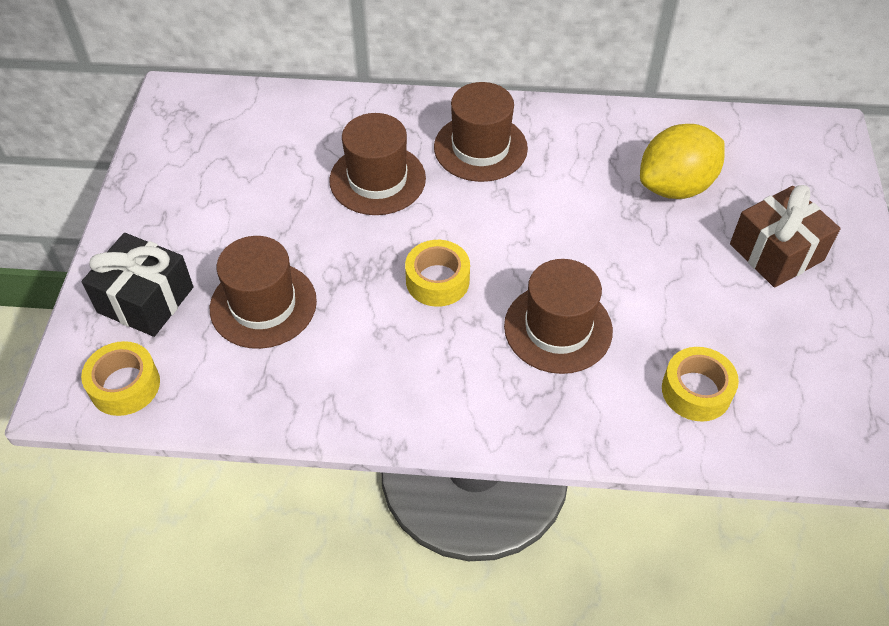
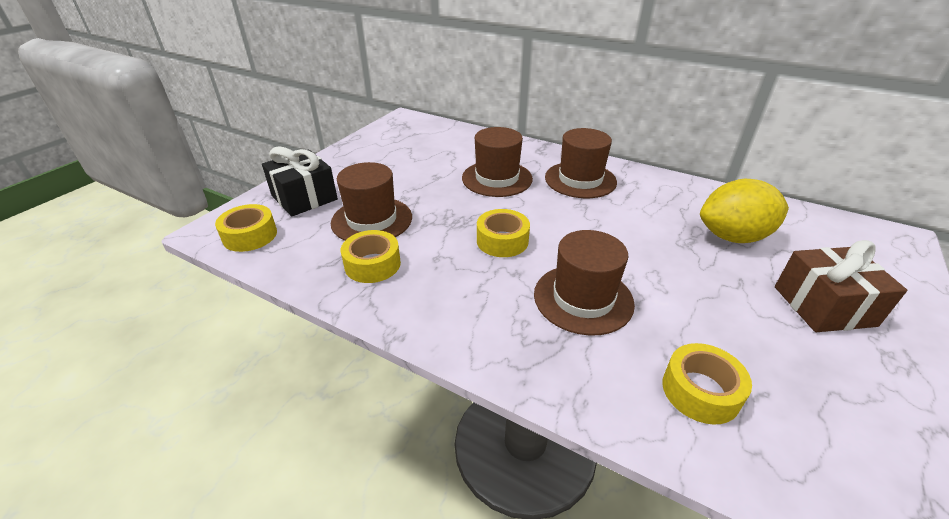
camera: 25 degrees right, 15 degrees down
none -> yellow tape [341,230,401,283]

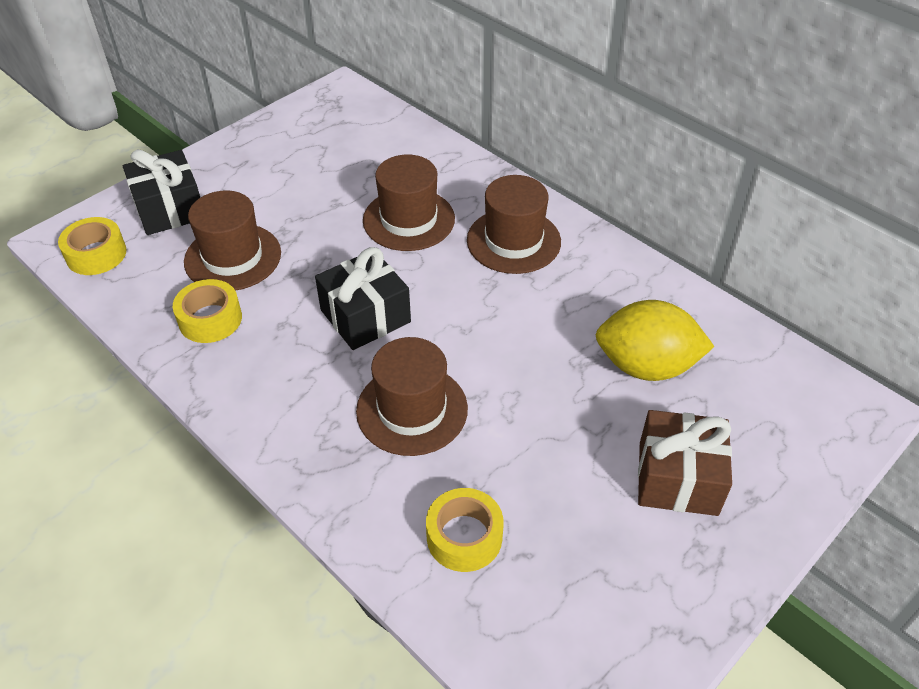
camera: 15 degrees right, 10 degrees up
yellow tape [477,209,530,257] -> black gift [315,247,411,350]

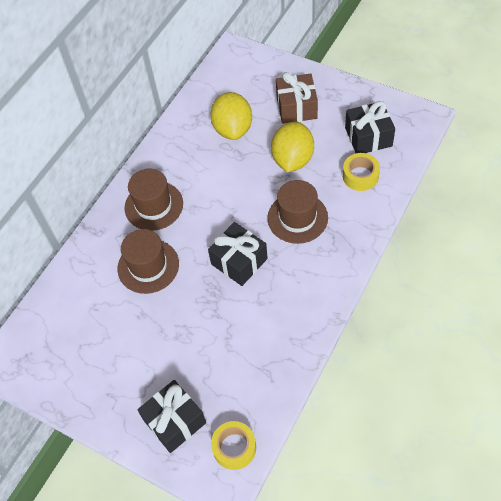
camera: 100 degrees left, 10 degrees up
yellow tape [173,279,242,343] -> none
brown hat [184,190,281,291] -> none
none -> yellow lemon [271,121,314,172]
none -> black gift [345,101,395,153]

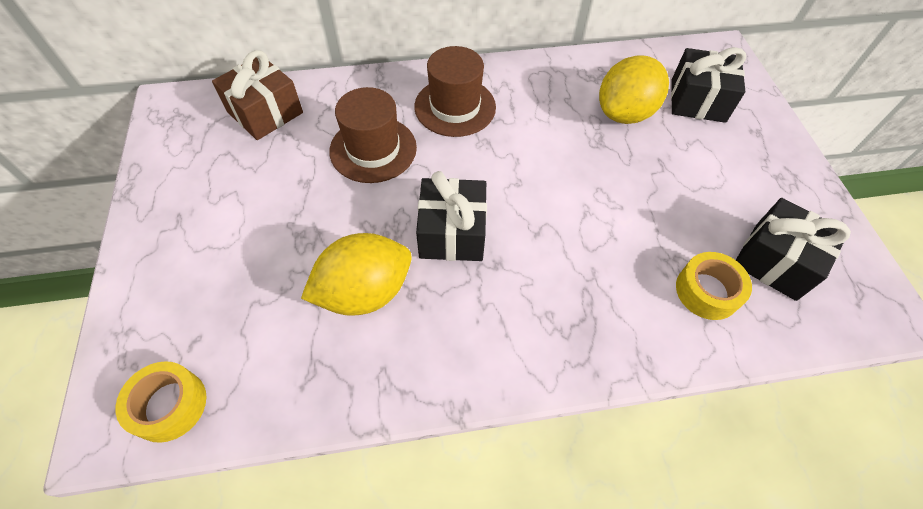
camera: 45 degrees right, 0 degrees up
black gift [137,380,206,453] -> black gift moved to [671,47,746,123]
brown hat [267,180,328,244] -> none
yellow lemon [271,121,314,172] -> yellow lemon moved to [301,233,412,316]
brown gift [276,72,318,124] -> brown gift moved to [212,50,303,140]

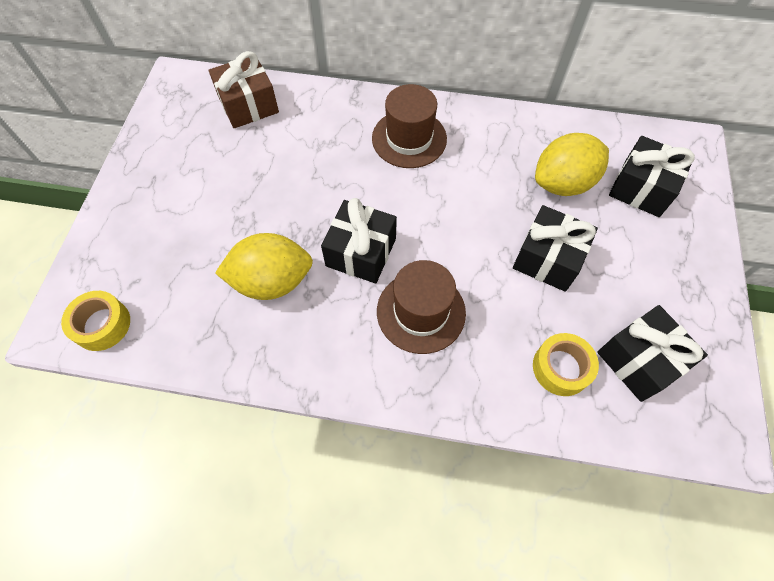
camera: 20 degrees right, 5 degrees up
brown hat [329,87,417,183] -> brown hat moved to [377,260,466,354]
none -> black gift [513,205,598,292]

